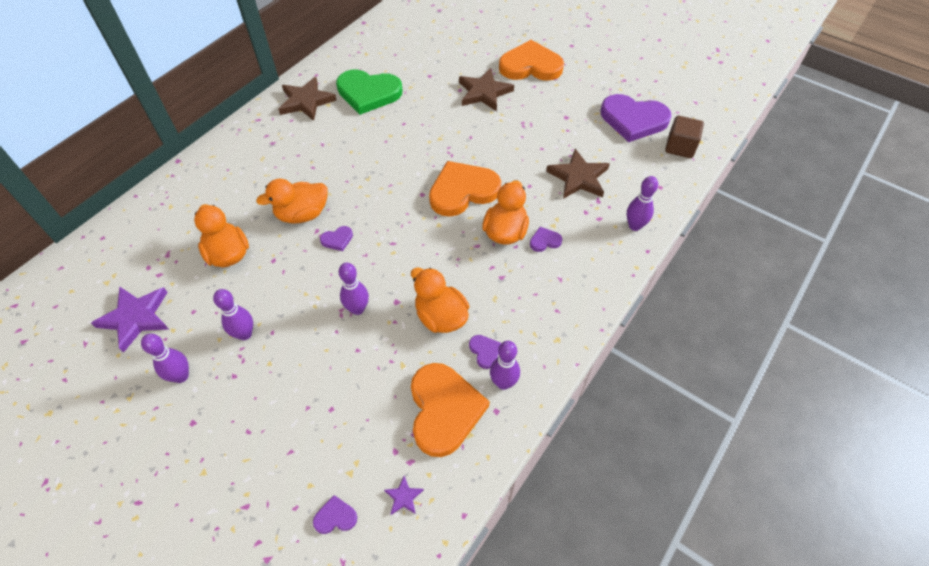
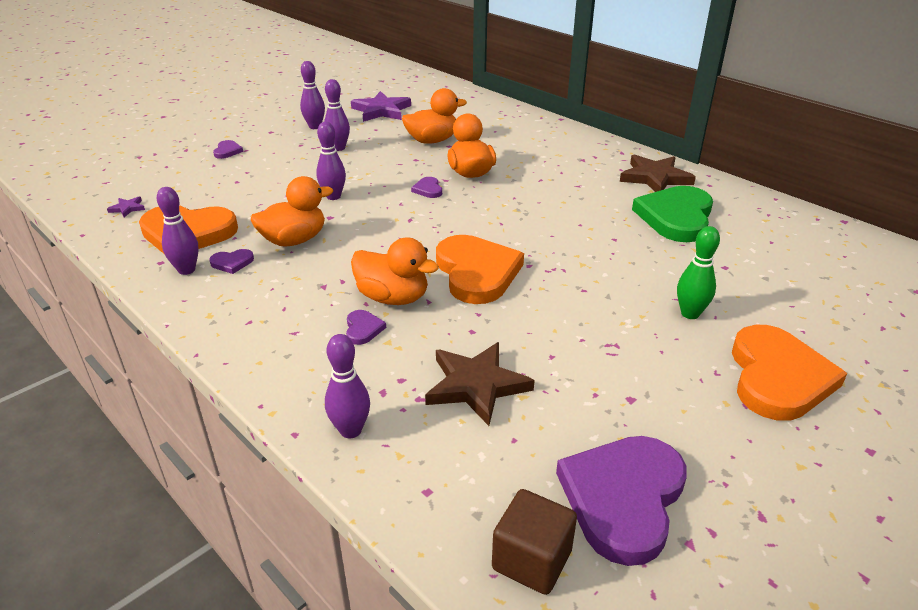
camera: 100 degrees right, 20 degrees down
purple heart [313,495,357,534] -> purple heart moved to [213,140,243,159]
brown star [459,68,514,111] -> green bowling pin [677,226,720,319]

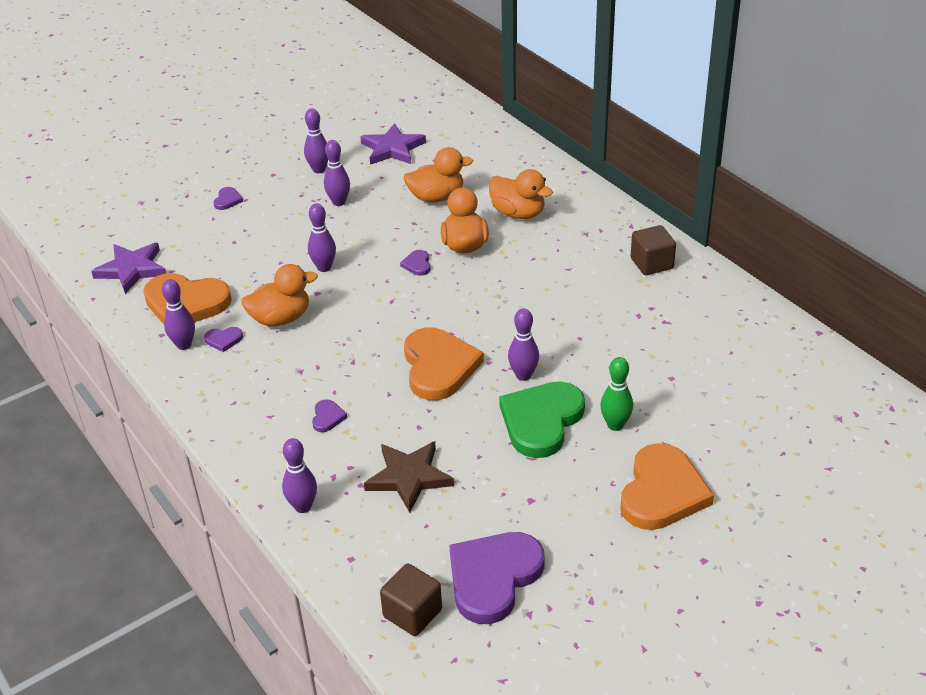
camera: 10 degrees right, 5 degrees up
purple star [107,197,145,217] -> purple star [91,243,166,294], size x2.20
orange duck [351,237,439,305] -> orange duck moved to [488,169,553,219]
brown star [620,154,696,192] -> brown cube [631,225,676,275]
green heart [632,186,713,242] -> green heart moved to [499,381,585,458]
none -> purple bowling pin [508,308,539,381]

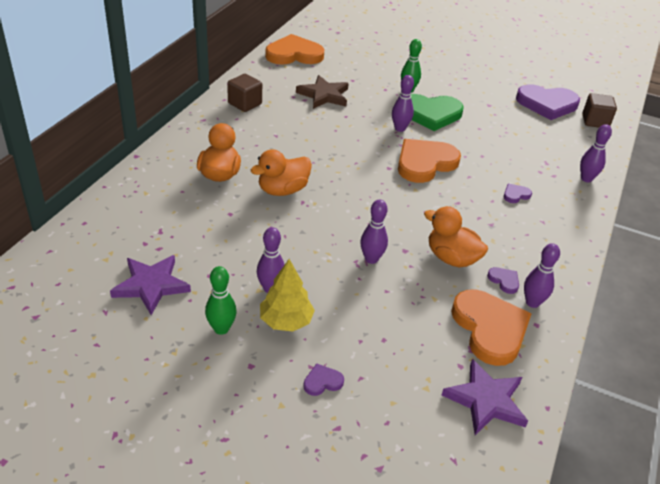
camera: 125 degrees left, 0 degrees up
purple bowling pin [304,108,328,173] -> green bowling pin [205,266,237,335]
brown star [364,441,454,513] -> brown star moved to [296,75,349,109]
purple heart [400,250,430,276] -> none
orange duck [403,147,473,203] -> none
orange heart [620,443,714,530] -> orange heart moved to [265,34,324,65]
none -> yellow tree [260,259,315,332]

